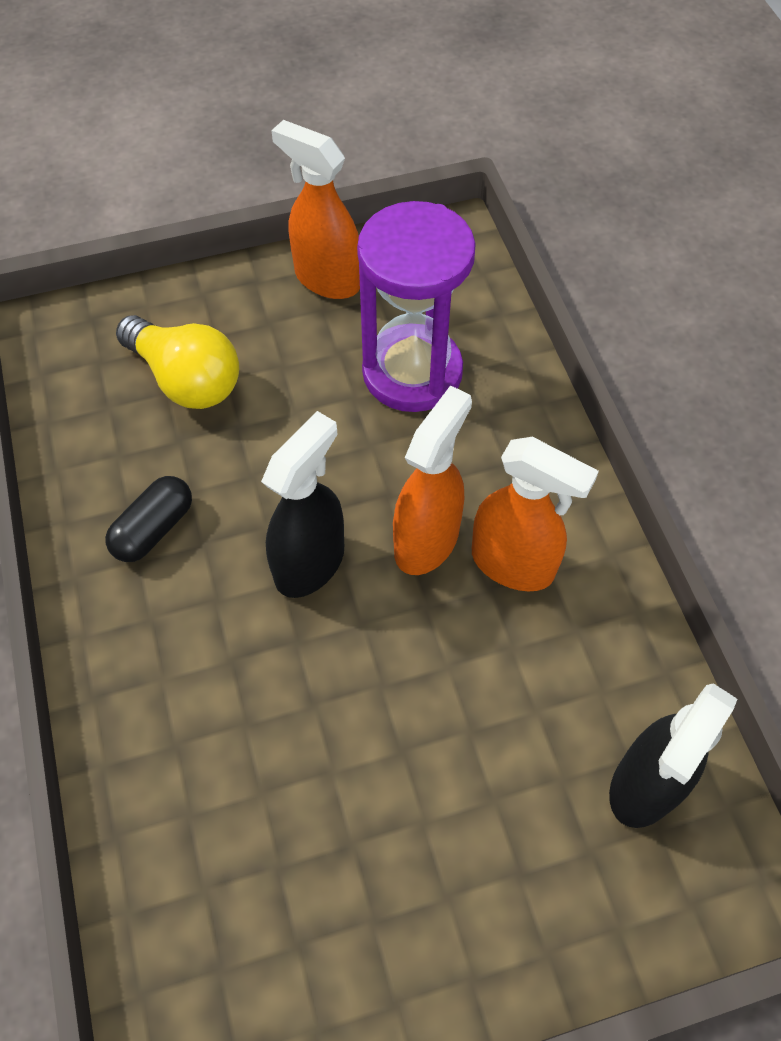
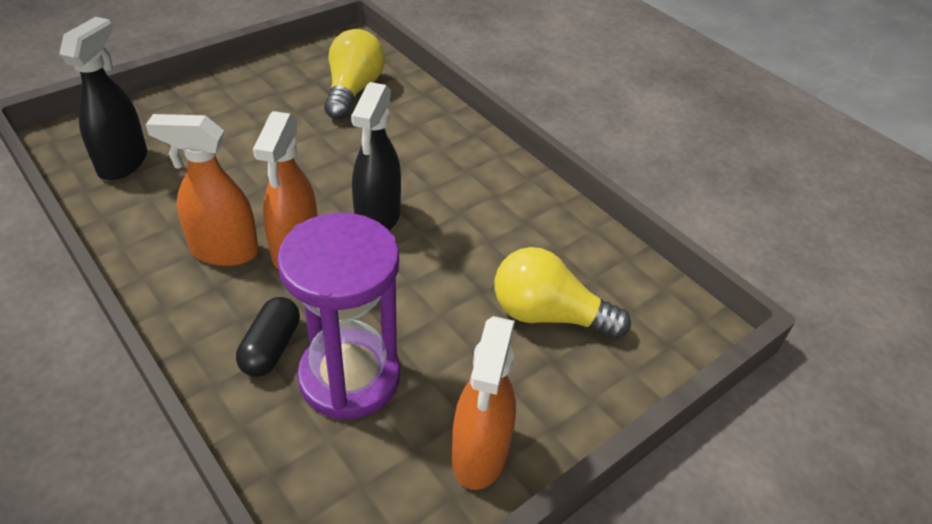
camera: 155 degrees right, 15 degrees down
black capsule [105,476,192,562] -> black capsule moved to [236,297,300,377]
orange spray bottle [271,120,360,299] -> orange spray bottle turned 90 degrees clockwise [452,316,516,490]
none -> yellow light bulb [324,29,385,120]

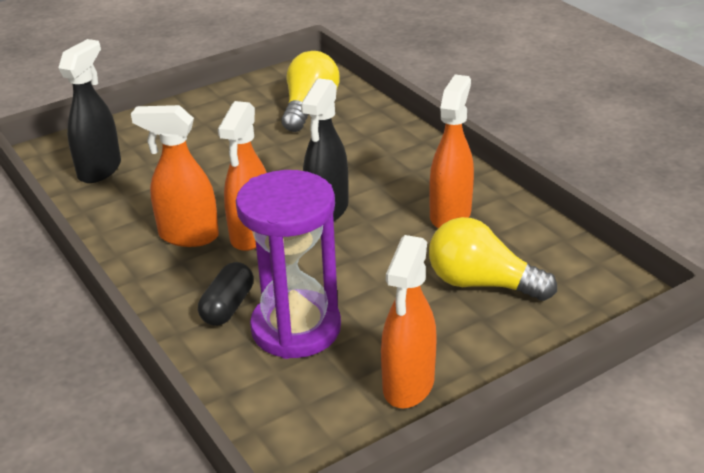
camera: 10 degrees right, 10 degrees down
none -> orange spray bottle [429,75,474,228]

